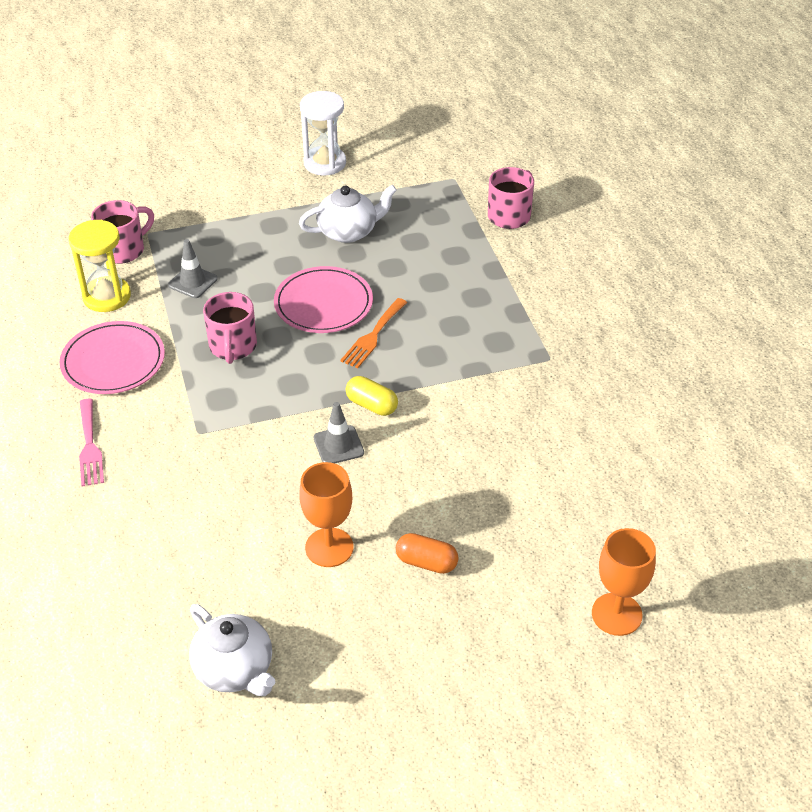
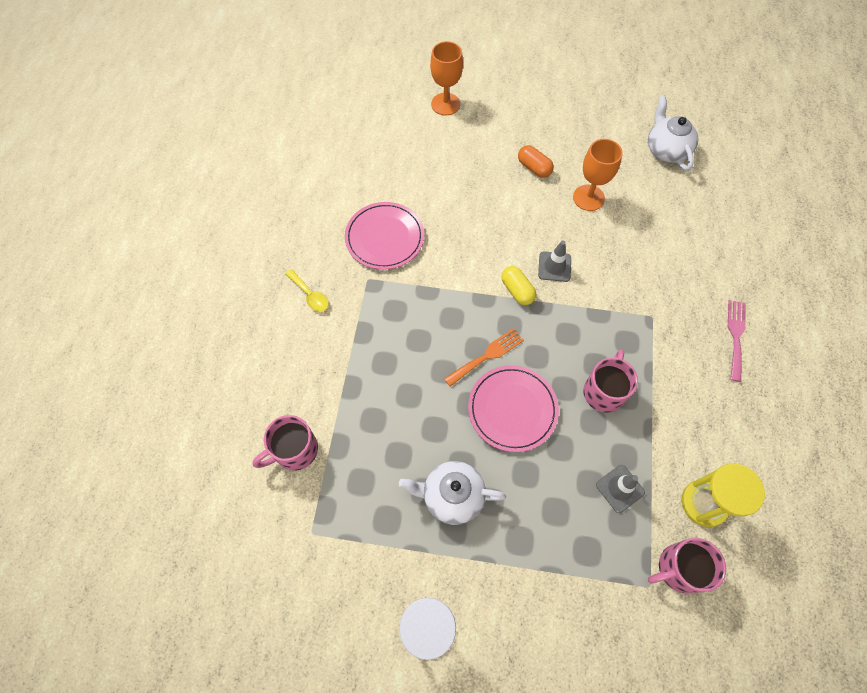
camera: 155 degrees left, 20 degrees up
pink plate [60,321,165,394] -> pink plate moved to [345,202,424,270]
none -> yellow spoon [285,269,329,312]

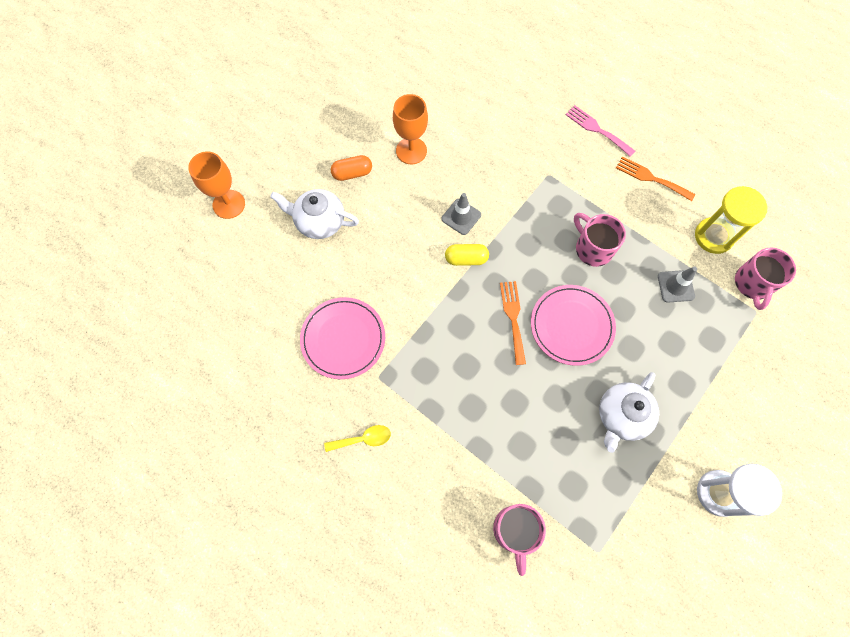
camera: 60 degrees left, 5 degrees up
white teapot [648,95,698,171] -> white teapot moved to [270,189,359,239]
none -> orange fork [616,156,695,201]

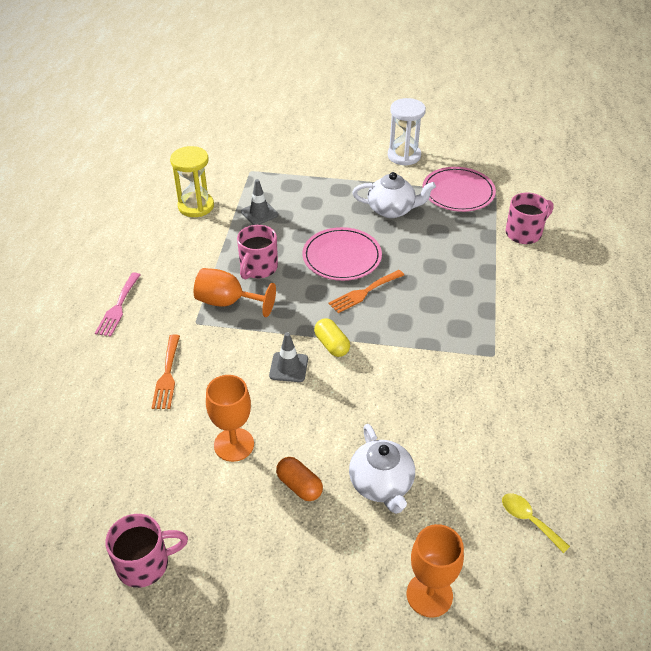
camera: 120 degrees left, 25 degrees down
pink plate [300,297,385,379] -> pink plate moved to [422,167,496,212]
yellow spoon [324,425,391,452] -> yellow spoon moved to [502,493,570,553]
orange fork [616,156,695,201] -> orange fork moved to [152,334,180,409]
pink mug [735,248,796,310] -> pink mug moved to [106,514,188,588]
none -> orange goblet [194,268,276,317]

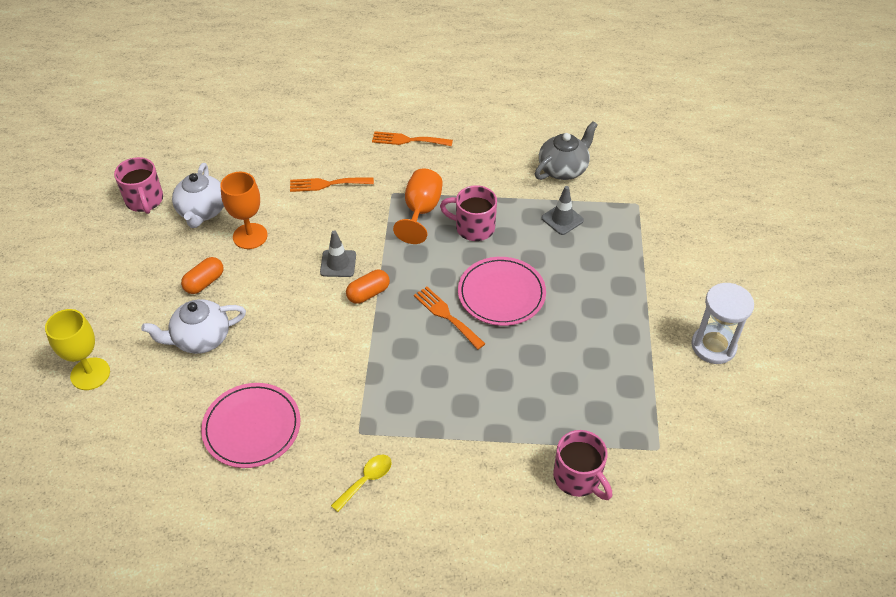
camera: 85 degrees right, 5 degrees up
pink fork [95,272,141,337] -> orange fork [372,131,453,146]
yellow hourglass [170,146,214,217] -> grey teapot [535,121,598,180]
yellow capsule [314,318,350,357] -> orange capsule [346,270,390,304]
white teapot [352,172,436,218] -> white teapot moved to [172,163,224,228]
orange goblet [407,524,464,617] -> yellow goblet [45,309,110,390]
pink plate [422,167,496,212] -> pink plate moved to [201,383,301,468]
yellow spoon [502,493,570,553] -> yellow spoon moved to [331,455,392,512]

